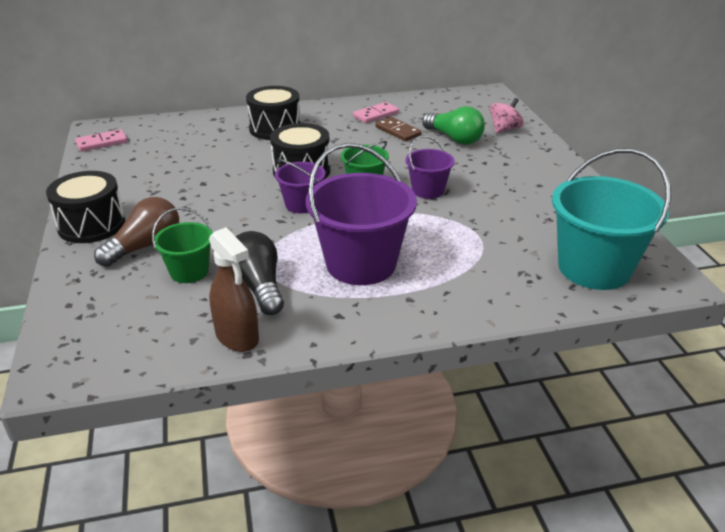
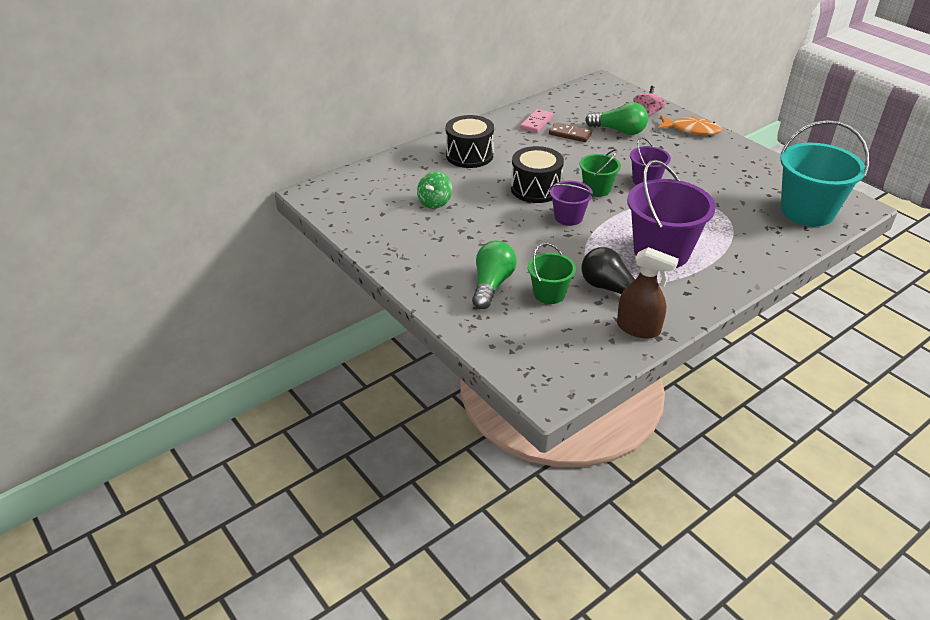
camera: 25 degrees left, 5 degrees up
black drum [46,171,125,243] -> none
pink domino [75,129,128,152] -> none
brown light bulb [94,197,179,267] -> green light bulb [472,241,517,309]
none -> green spinning top [417,171,452,209]
none -> orange fish [658,116,723,135]

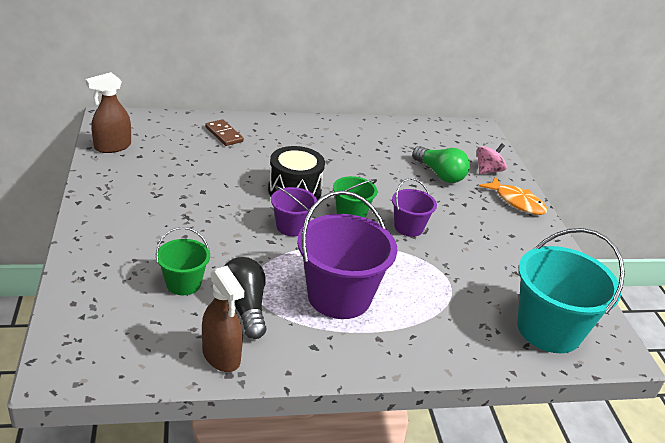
camera: 25 degrees right, 5 degrees down
green spinning top [417,171,452,209] -> none
black drum [446,115,494,168] -> none
green light bulb [472,241,517,309] -> none
pink domino [520,109,553,133] -> none
brown domino [549,122,592,142] -> brown domino moved to [205,119,244,146]
none -> brown spray bottle [86,72,131,153]

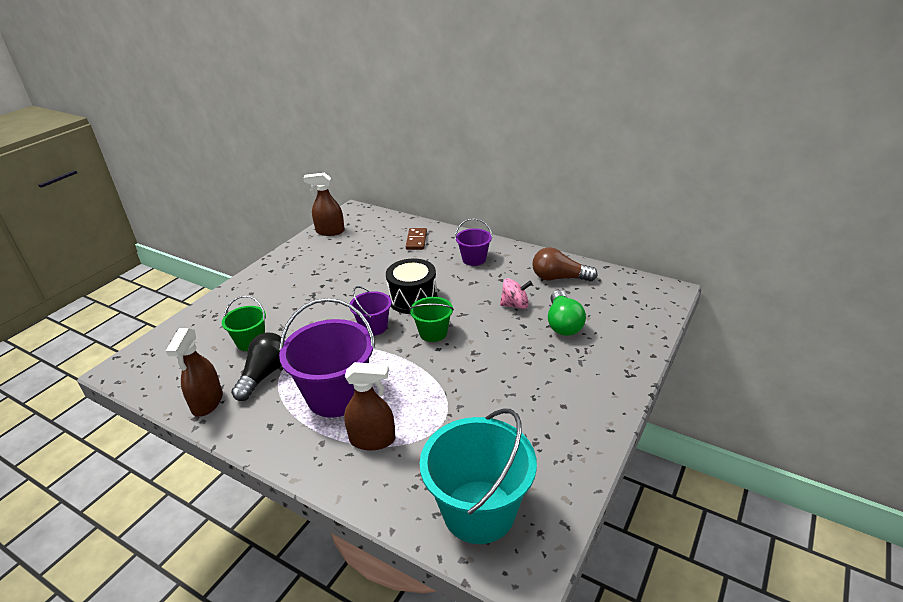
camera: 45 degrees right, 0 degrees up
purple bucket [392,178,437,237] -> purple bucket moved to [455,218,492,266]
pink spinning top [477,143,507,174] -> pink spinning top moved to [500,278,532,309]
orange fish [479,176,548,215] -> none
none -> brown spray bottle [344,362,396,451]
none -> brown light bulb [532,247,598,281]

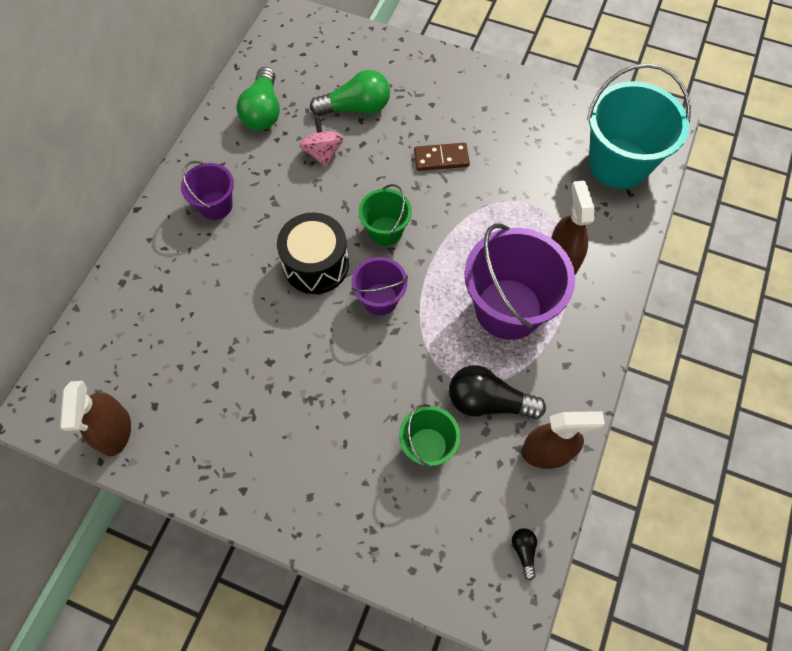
camera: 100 degrees left, 30 degrees up
brown domino [405,228,427,250] -> brown domino moved to [414,143,470,171]
brown light bulb [532,247,598,281] -> green light bulb [236,67,280,131]
none -> black light bulb [512,528,537,581]

